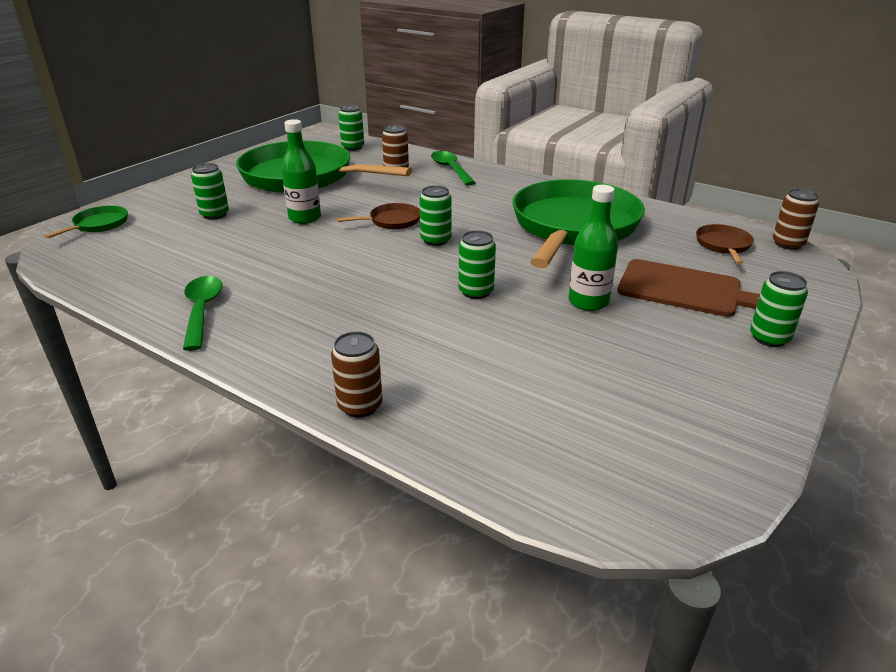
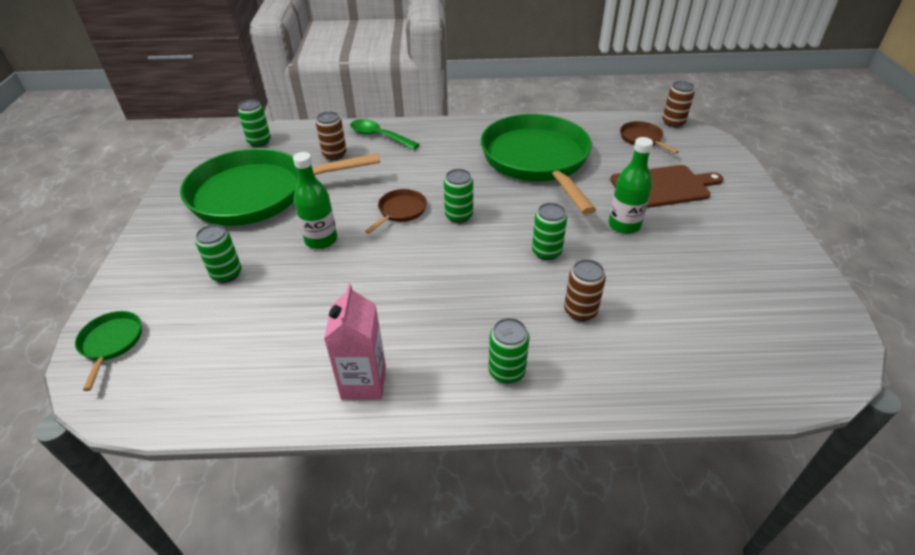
camera: 35 degrees left, 10 degrees up
green spoon [183,276,223,351] -> pink carton [324,283,386,400]
brown can [331,331,383,418] -> brown can moved to [564,259,606,321]
green can [750,271,808,347] -> green can moved to [488,318,529,384]

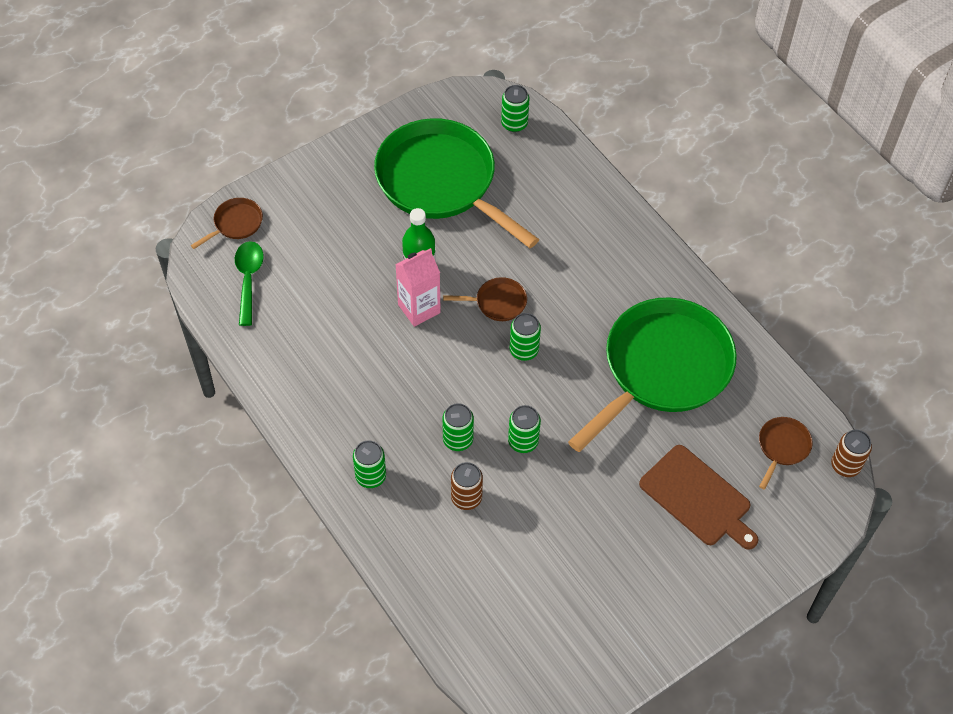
camera: 55 degrees right, 15 degrees up
green pan [75,311,142,391] -> brown pan [191,198,263,249]
green can [196,224,242,283] -> green can moved to [442,403,474,451]
brown can [316,111,347,160] -> none
pink carton [324,283,386,400] -> pink carton moved to [395,248,441,327]
green spoon [350,119,420,149] -> green spoon moved to [235,241,264,326]
green bottle [608,137,653,234] -> none

